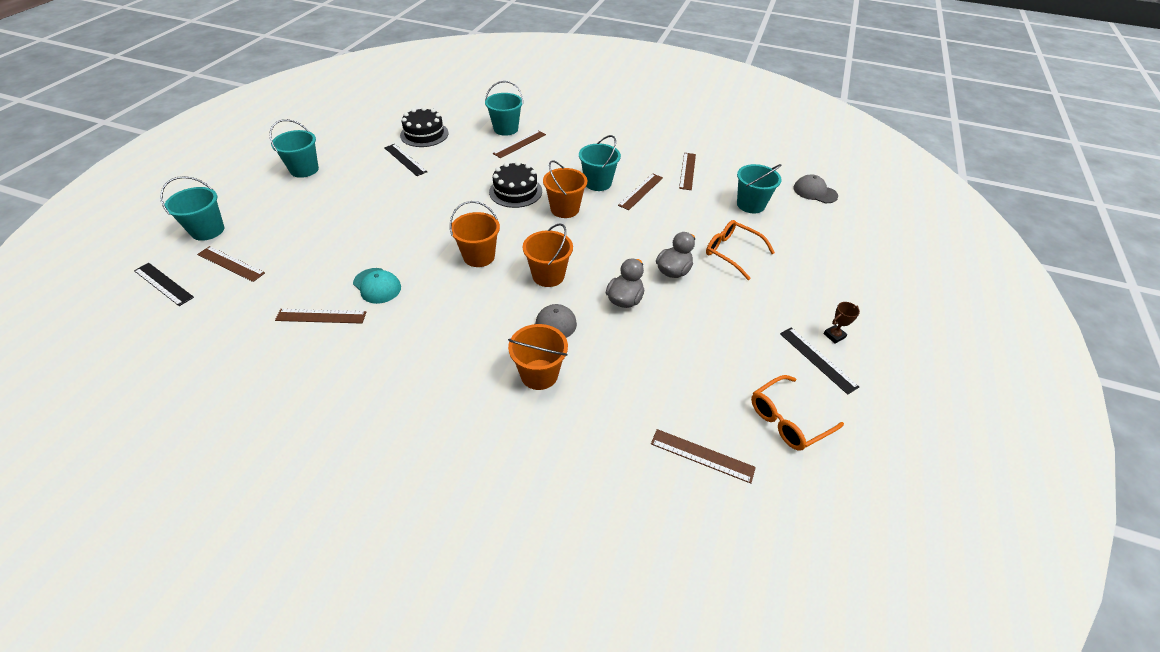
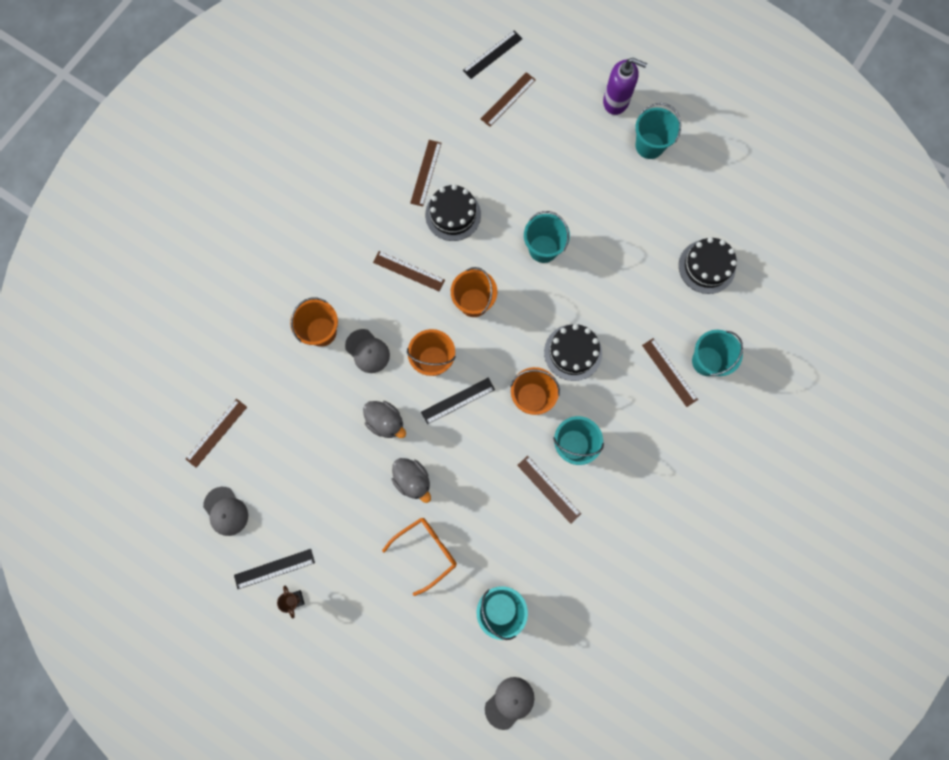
camera: 105 degrees right, 30 degrees up
turquoise bucket [160,176,224,241] -> turquoise bucket moved to [524,211,570,263]
turquoise cap [353,268,401,304] -> black cake [425,184,481,241]
black ruler [384,144,428,176] -> black ruler moved to [421,378,495,424]
brown ruler [679,153,696,190] -> brown ruler moved to [373,251,445,291]
orange glasses [751,375,844,451] -> grey cap [203,487,248,536]
none -> purple soap dispenser [603,58,647,115]

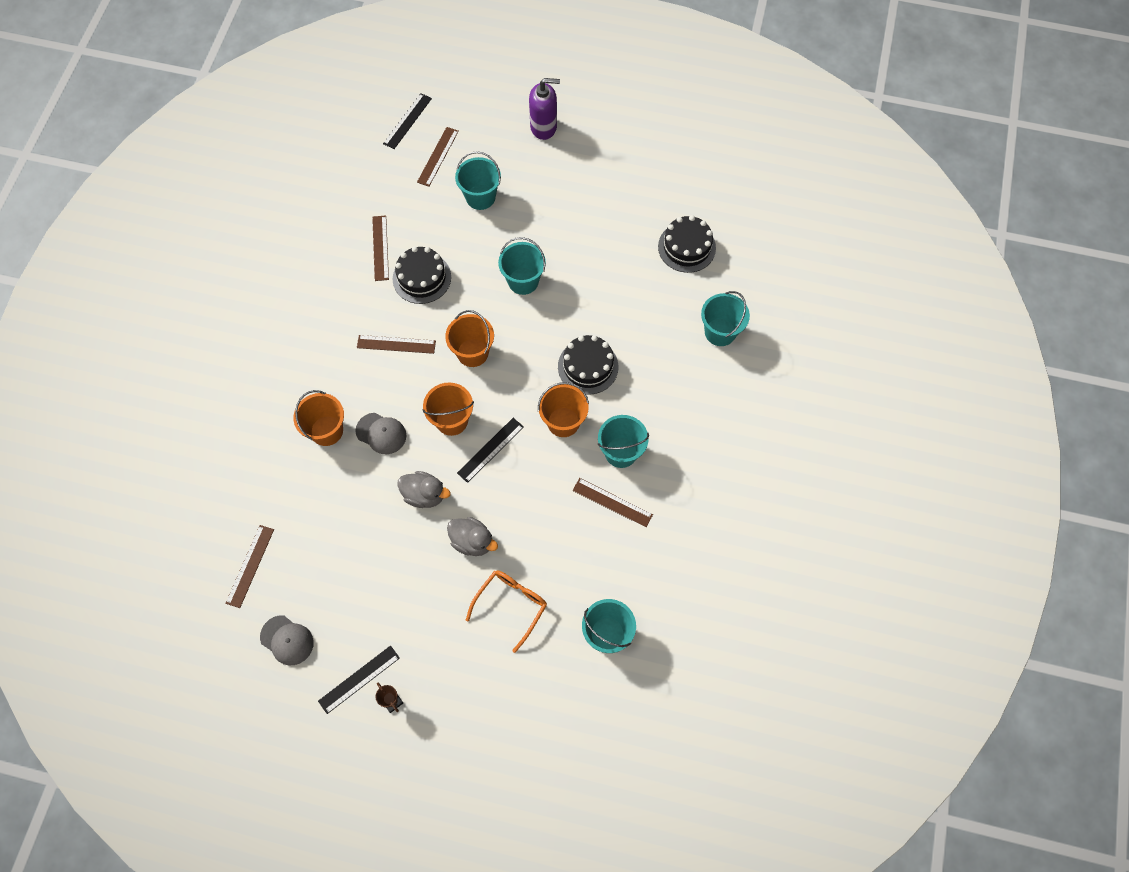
camera: 20 degrees left, 10 degrees down
grey cap [485,677,534,730] -> none
turquoise bucket [635,103,681,159] -> turquoise bucket moved to [455,151,501,210]
brown ruler [642,338,698,407] -> none

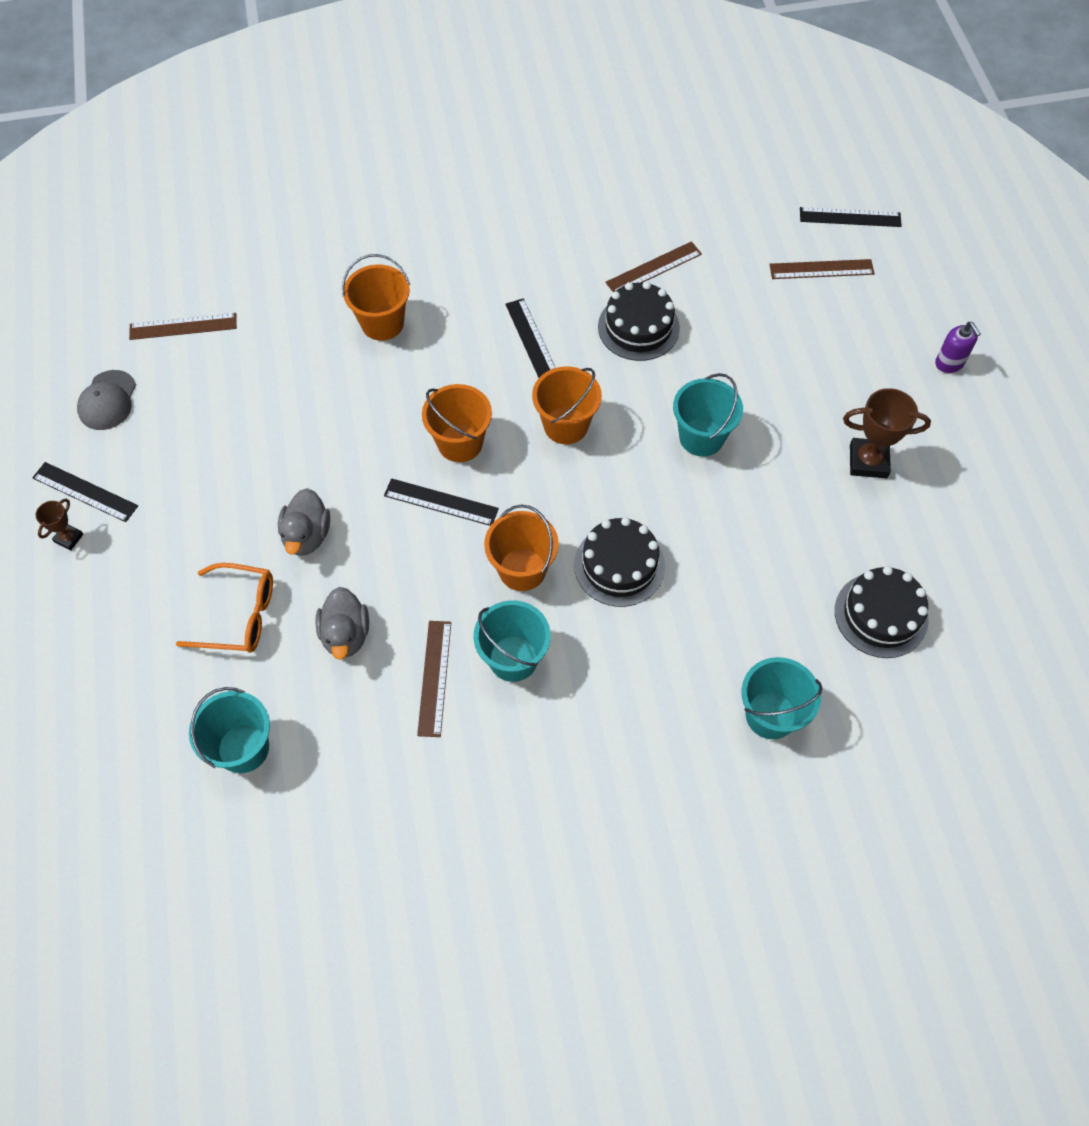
camera: 65 degrees right, 5 degrees down
grey cap [356,413,406,454] -> none
brown ruler [357,335,436,354] -> black ruler [505,298,556,378]
grey duck [397,471,450,508] -> grey duck moved to [315,587,369,660]
turquoise bucket [455,151,501,210] -> none
purple soap dispenser [529,78,560,140] -> purple soap dispenser [935,322,981,373], size x0.63
none -> brown trophy [843,388,931,478]

